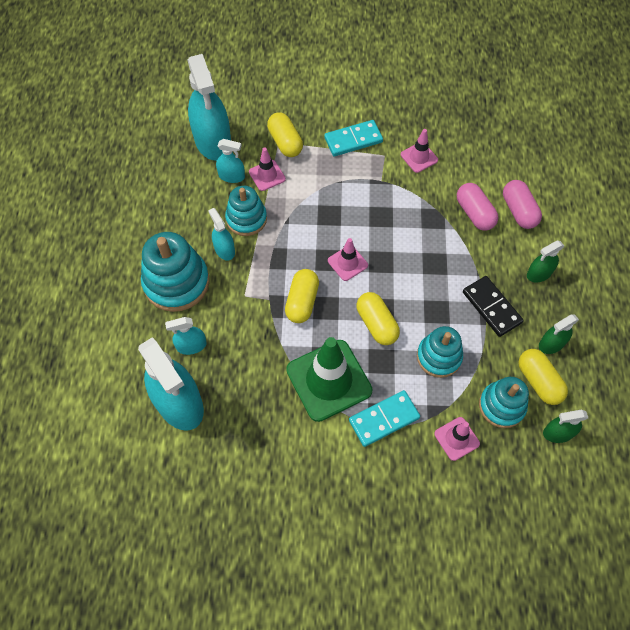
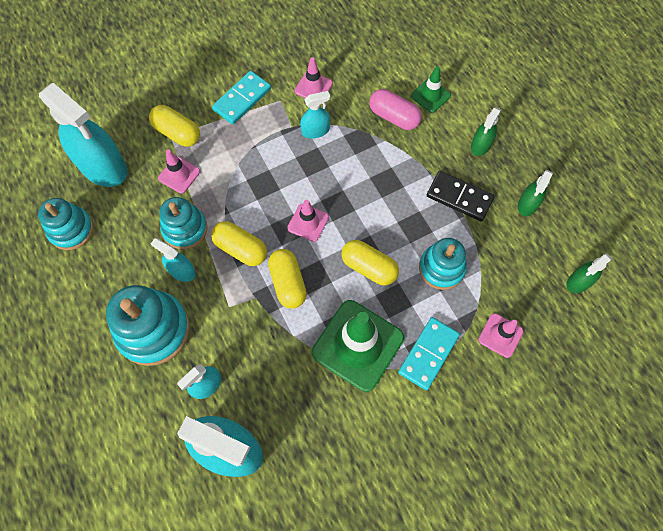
camera: 30 degrees left, 5 degrees up
turquoise spray bottle [216,139,245,183] -> turquoise spray bottle moved to [300,91,330,139]
turquoise stacking toy [479,377,529,428] -> turquoise stacking toy moved to [38,198,94,250]
pink capsule [503,180,542,229] -> green traffic cone [411,66,451,113]
yellow capsule [518,349,568,405] -> yellow capsule moved to [211,221,267,266]

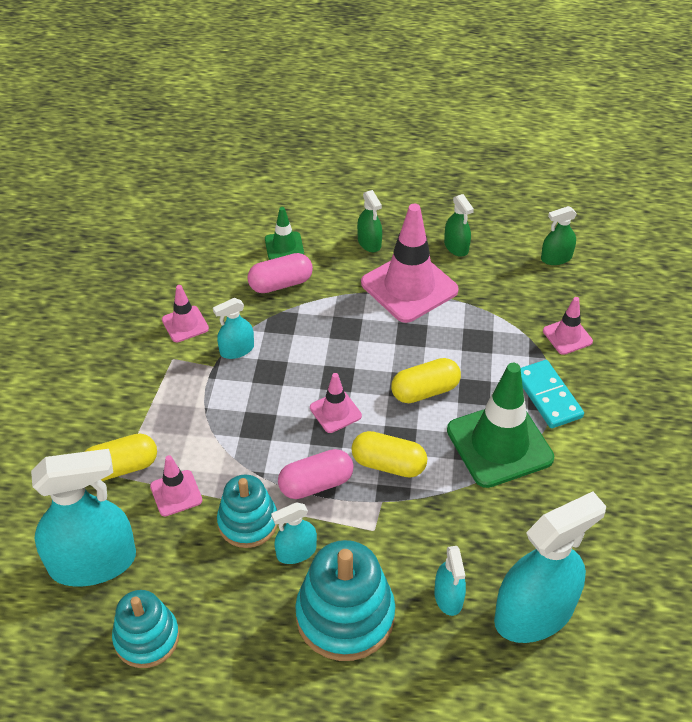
camera: 55 degrees left, 20 degrees down
yellow capsule [211,221,267,266] -> pink capsule [278,449,353,499]
turquoise domino [212,71,271,125] -> none
turquoise spray bottle [300,91,330,139] -> turquoise spray bottle turned 135 degrees counterclockwise [213,298,254,359]
turquoise stacking toy [419,238,467,290] -> none
black domino [427,171,495,221] -> pink traffic cone [361,204,459,323]
green spray bottle [567,253,613,293] -> green spray bottle turned 75 degrees clockwise [541,206,577,265]

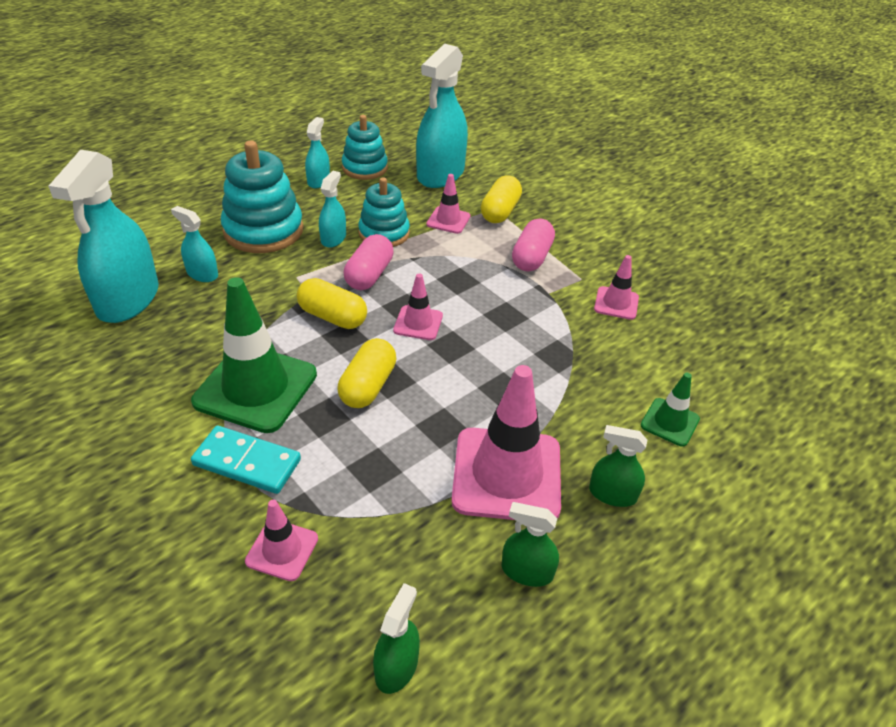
camera: 130 degrees right, 5 degrees down
turquoise spray bottle [213,298,254,359] -> turquoise spray bottle moved to [305,117,330,188]
pink capsule [247,253,313,293] -> pink capsule moved to [512,218,555,271]
yellow capsule [351,431,427,478] -> yellow capsule turned 60 degrees clockwise [297,278,367,329]

